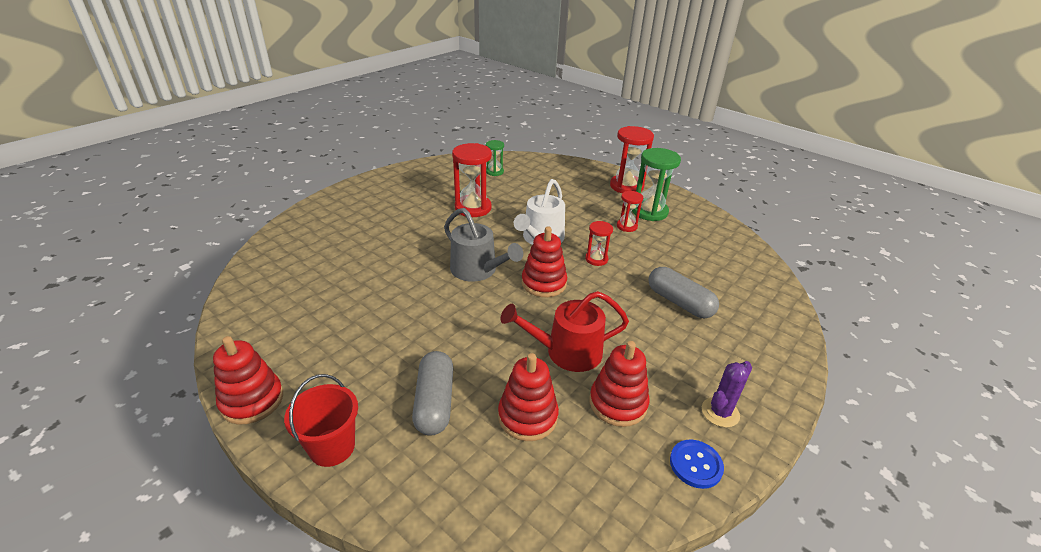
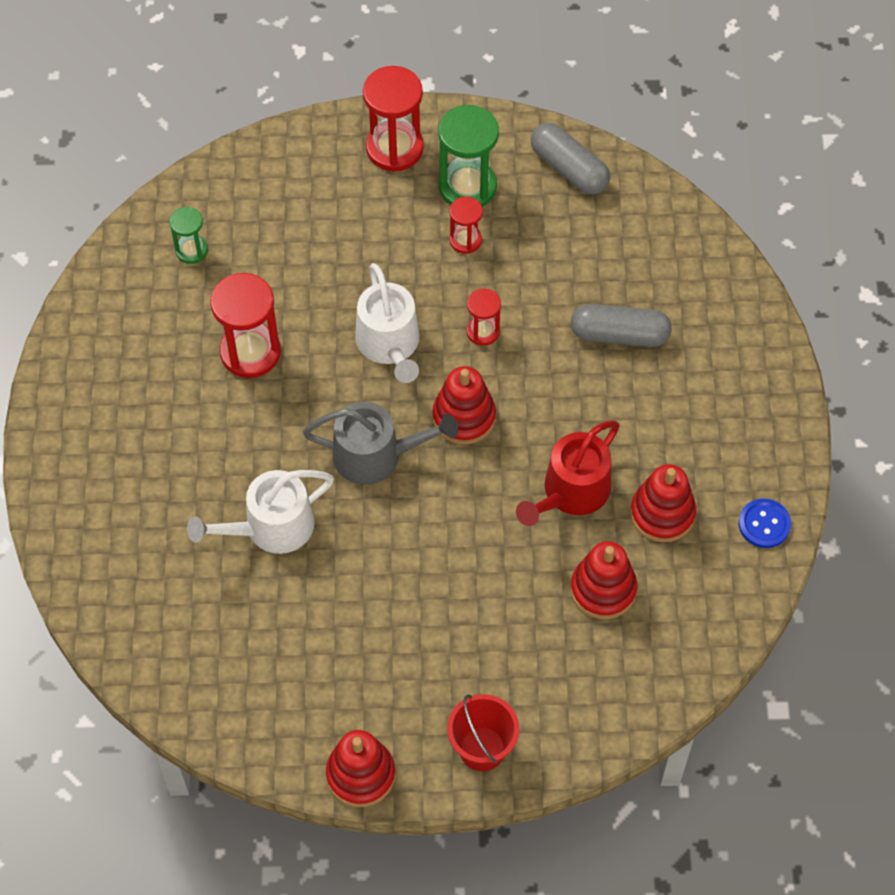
camera: 40 degrees left, 25 degrees up
grey capsule [412,351,453,436] -> grey capsule moved to [531,123,610,195]
purple cactus [702,361,752,427] -> none
none -> white watering can [187,470,334,554]

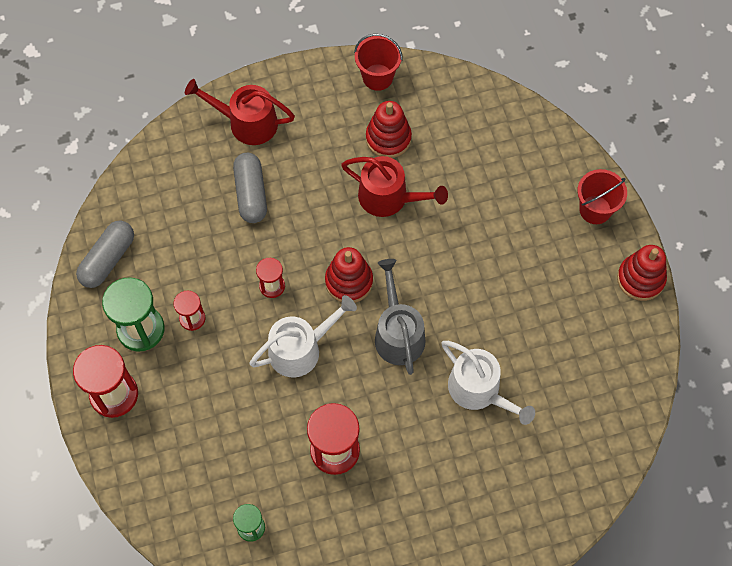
camera: 105 degrees left, 5 degrees up
red stacking toy [571,541,637,619] -> none
blue button [739,499,791,548] -> red bucket [354,34,402,91]
none -> red watering can [185,79,295,145]

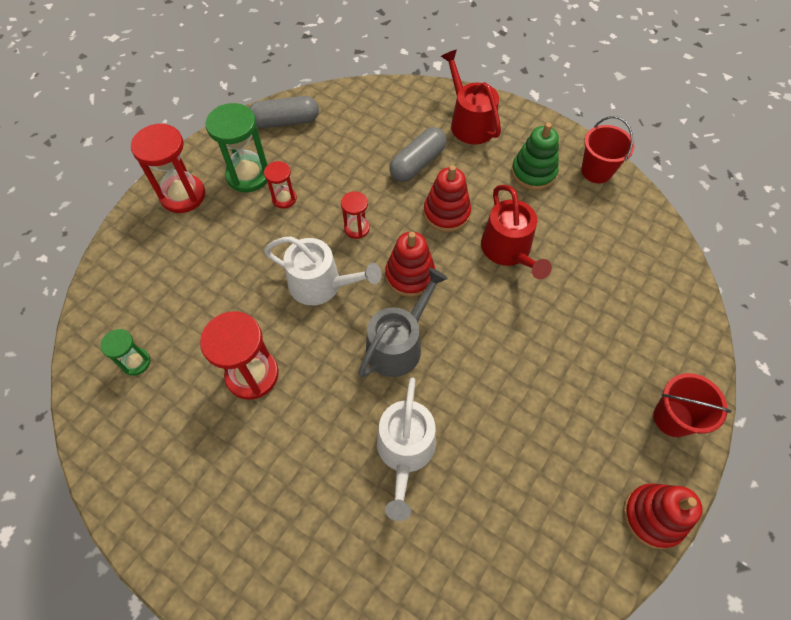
camera: 50 degrees right, 5 degrees down
red stacking toy [366,101,412,158] -> red stacking toy moved to [424,165,471,232]
none -> green stacking toy [511,123,559,190]

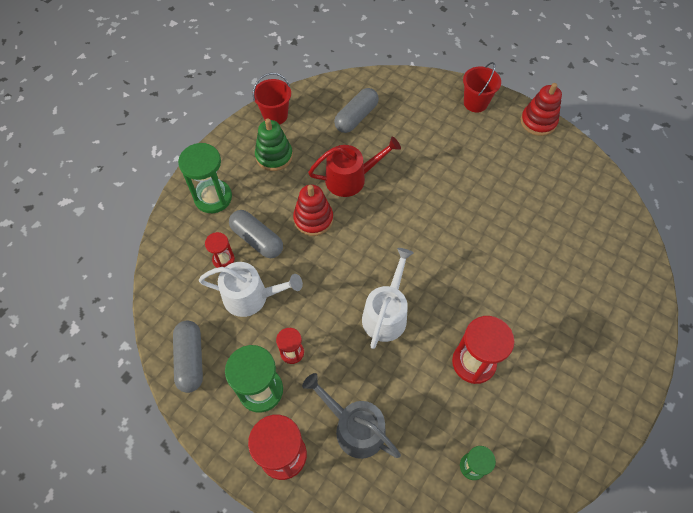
camera: 90 degrees left, 0 degrees up
red hourglass [341,191,370,239] -> red hourglass moved to [205,232,235,268]
grey watering can [358,268,448,378] -> grey watering can moved to [302,373,401,459]
white watering can [377,377,436,521] -> white watering can moved to [199,262,303,317]
red stacking toy [385,232,436,297] -> none
red watering can [441,49,501,144] -> green hourglass [178,143,232,213]
none -> grey capsule [334,88,379,133]

